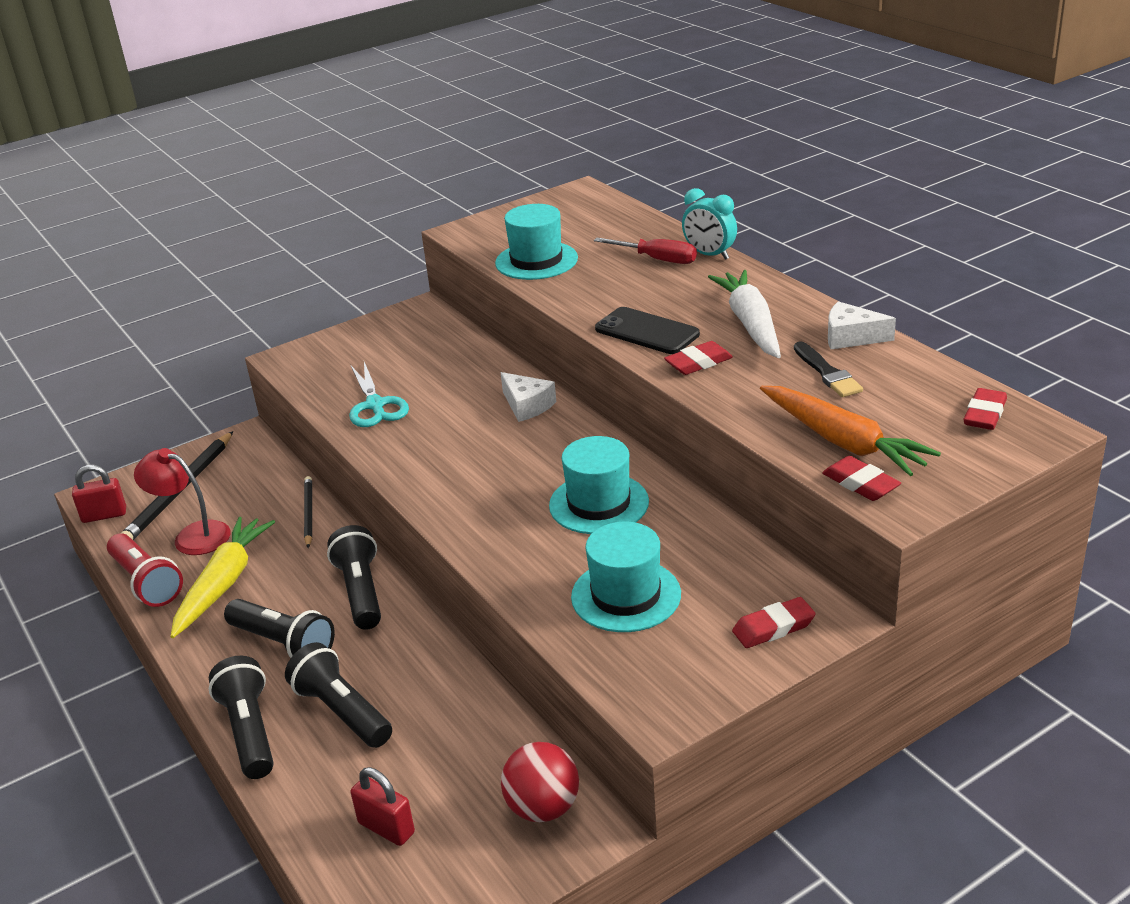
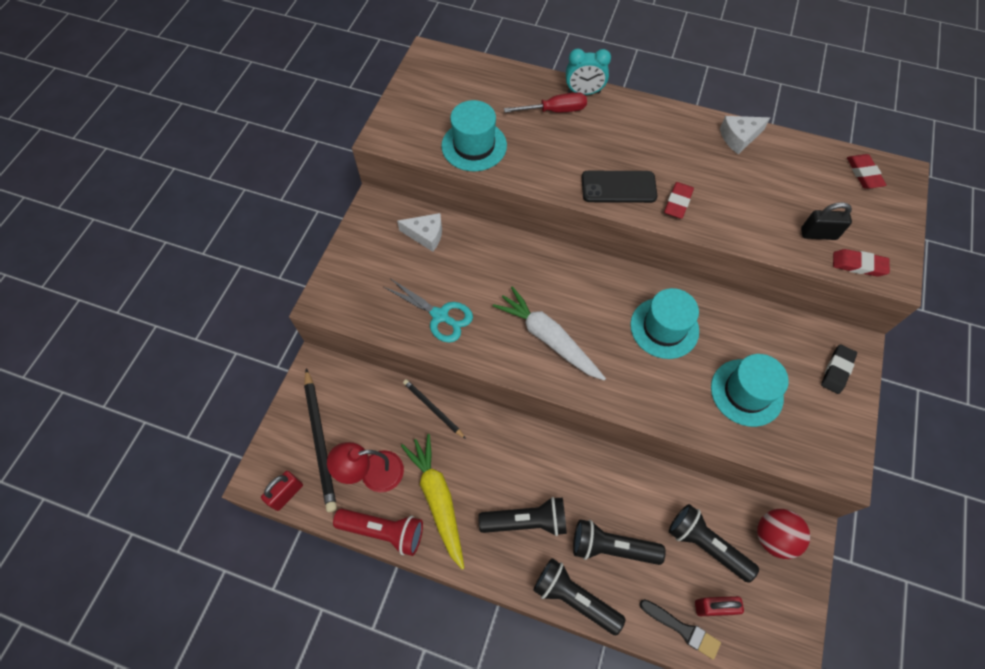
camera: 40 degrees left, 30 degrees up
black flashlight [327,525,381,630] -> black flashlight moved to [669,504,759,583]
white cheese [500,372,556,422] -> white cheese moved to [397,213,442,252]
white carrot [708,270,781,358] -> white carrot moved to [493,286,606,381]
red eraser [732,597,816,648] -> black eraser [821,344,857,394]
orange carrot [760,386,941,476] -> black padlock [801,202,852,240]
black brush [794,342,863,397] -> black brush moved to [640,599,721,660]

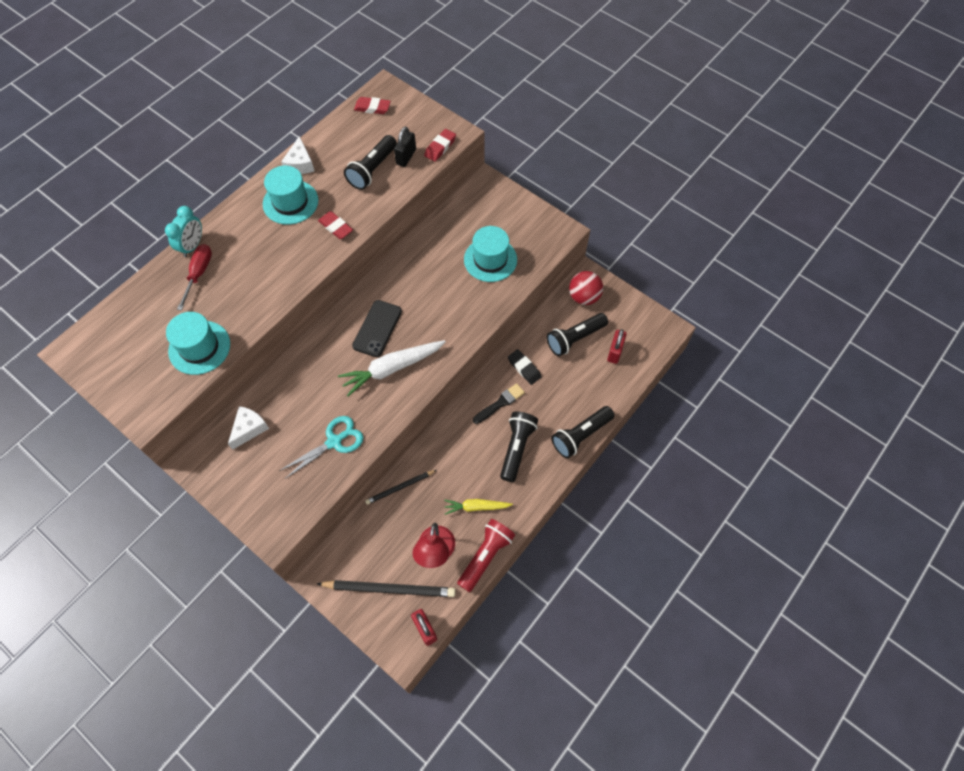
camera: 70 degrees left, 0 degrees up
yellow carrot [401,434,464,570] -> yellow carrot [444,499,513,515], size x0.60
black flashlight [573,519,666,565] -> black flashlight moved to [344,135,397,190]
black phone [582,171,657,203] -> black phone moved to [352,300,402,357]
turquoise hat [630,288,699,359] -> turquoise hat moved to [263,166,318,225]
black brush [640,599,721,660] -> black brush moved to [473,383,525,424]
black eraser [821,344,857,394] -> black eraser moved to [508,349,542,385]

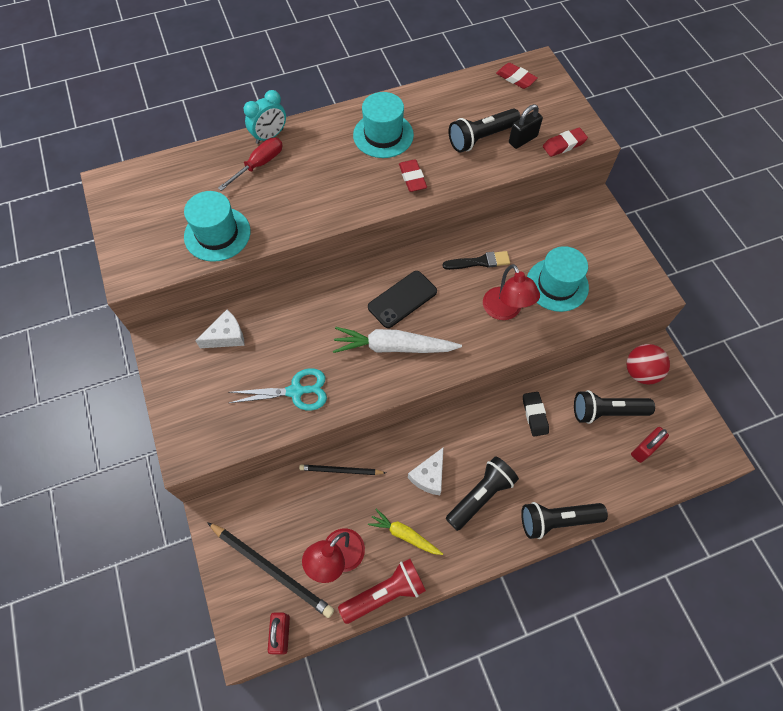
camera: 30 degrees right, 0 degrees up
white cheese [281,136,314,174] -> white cheese moved to [408,448,443,495]
black brush [473,383,525,424] -> black brush moved to [442,251,510,270]
none -> red lamp [483,264,540,320]

